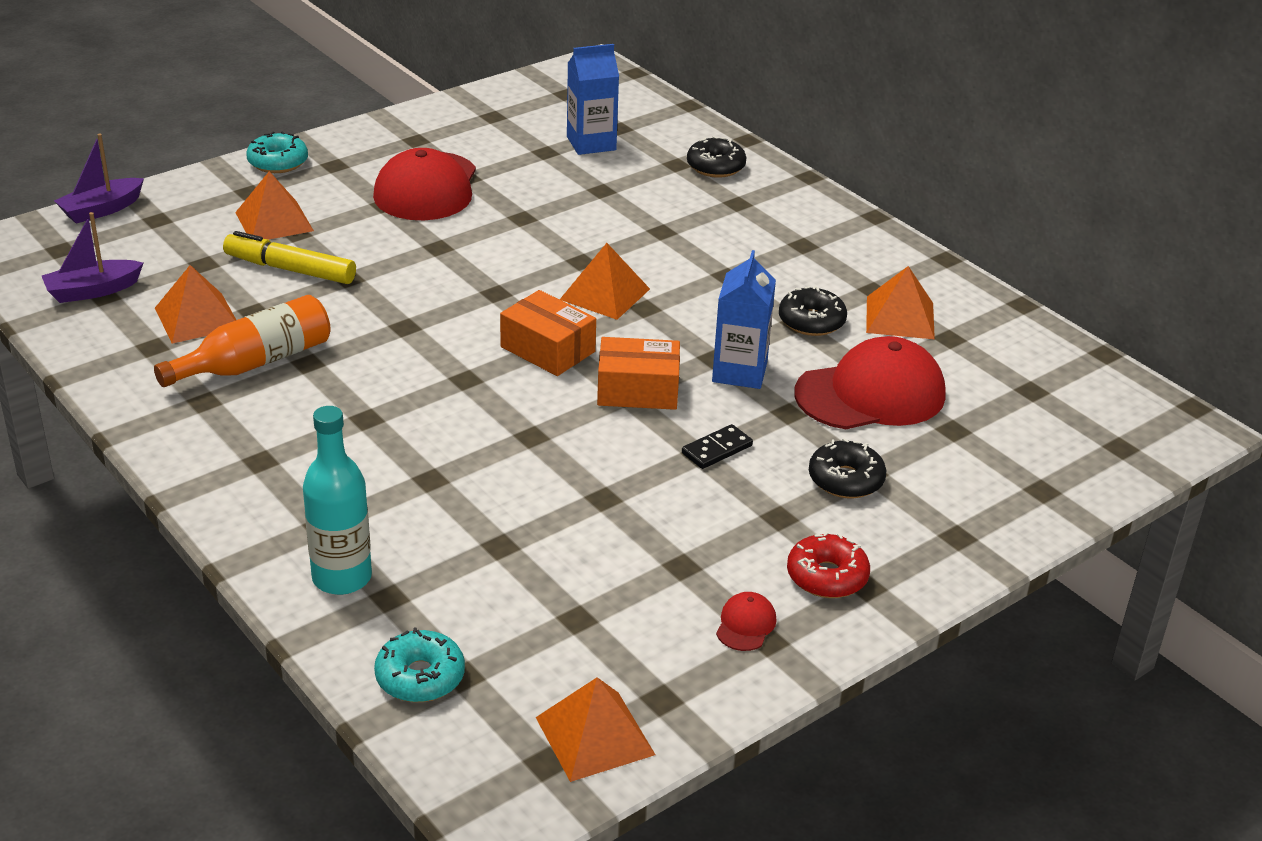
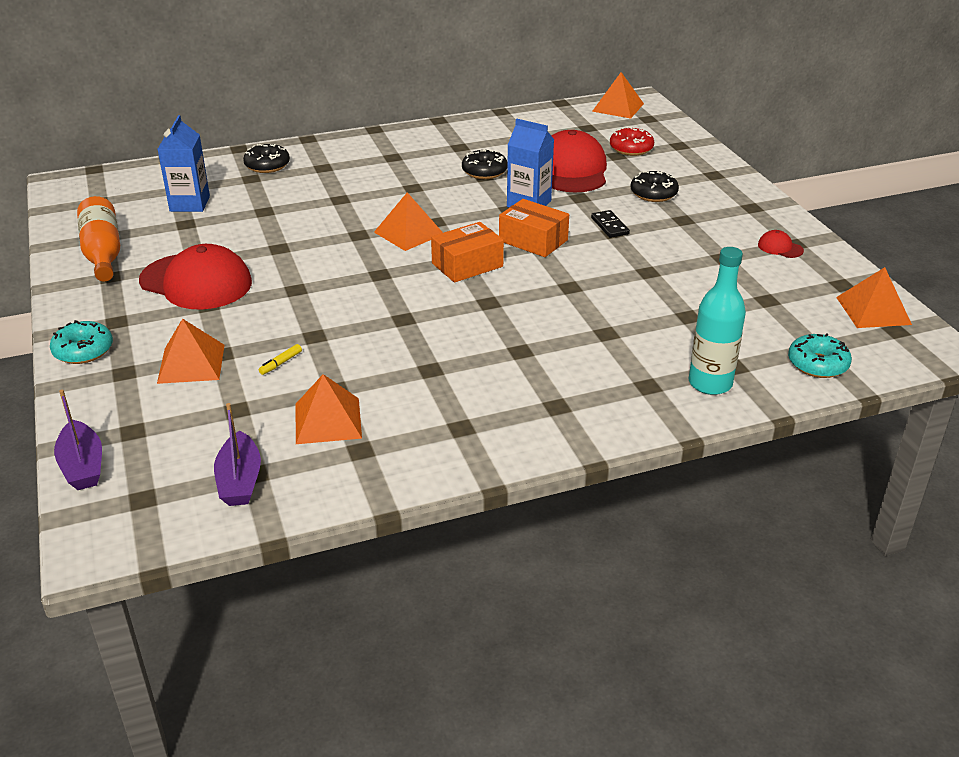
camera: 70 degrees left, 0 degrees up
orange bottle [154,295,331,387] -> orange bottle moved to [77,196,120,282]
yellow marker [223,231,356,284] -> yellow marker [259,344,302,375], size x0.41
orange box [597,337,680,410] -> orange box turned 75 degrees counterclockwise [499,199,569,257]
red donut [787,531,870,598] -> red donut moved to [610,126,654,156]
orange pyramid [866,266,935,340] -> orange pyramid moved to [592,72,644,119]

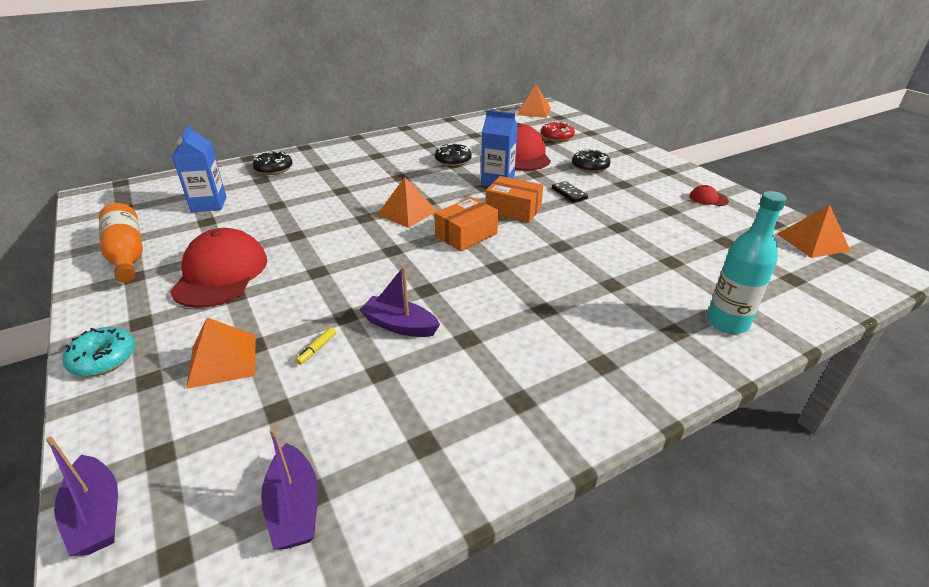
camera: 10 degrees left, 0 degrees up
red cap [139,244,252,310] -> red cap turned 105 degrees counterclockwise [170,228,267,308]
orange pyramid [296,374,362,444] -> none
turquoise donut [788,333,852,378] -> none
none -> purple boat [359,266,440,337]

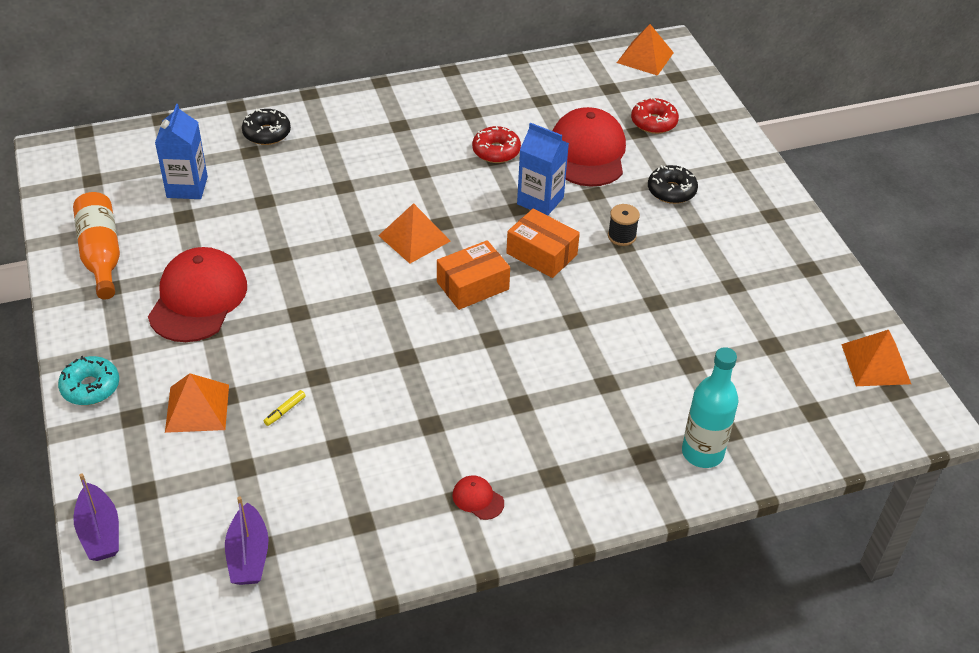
camera: 10 degrees right, 10 degrees up
purple boat [359,266,440,337] -> none
black donut [435,143,472,166] -> red donut [472,126,521,163]
black domino [552,181,588,202] -> black spool [608,204,640,246]
red cap [689,185,729,206] -> red cap moved to [453,475,504,520]

